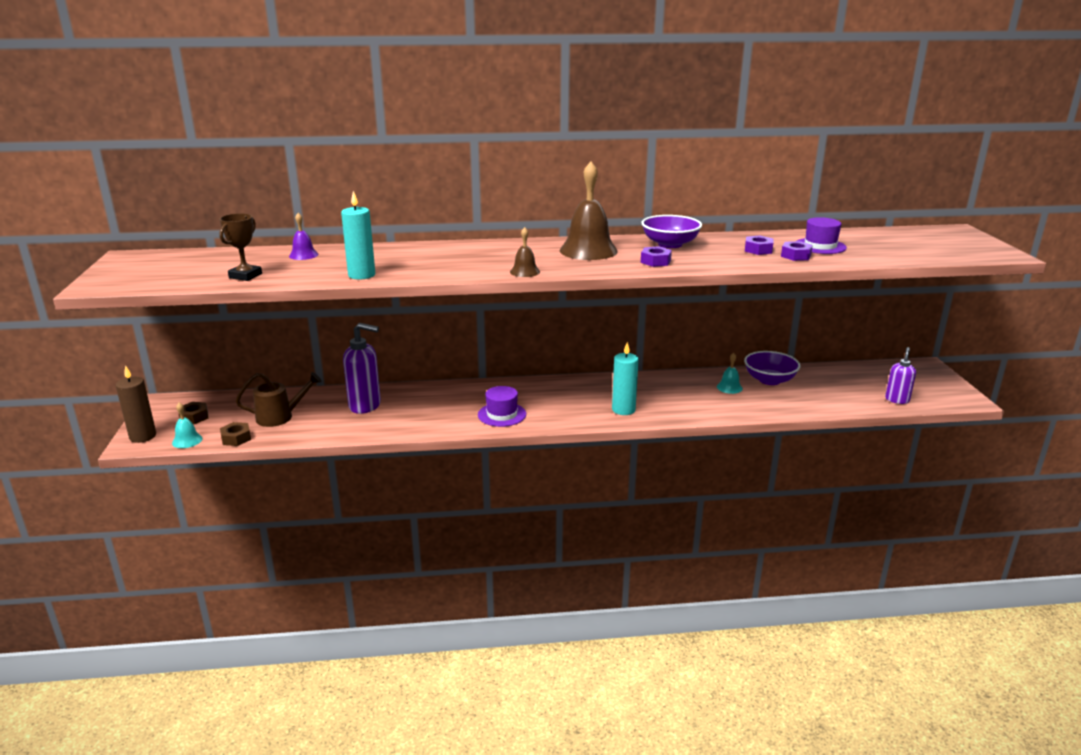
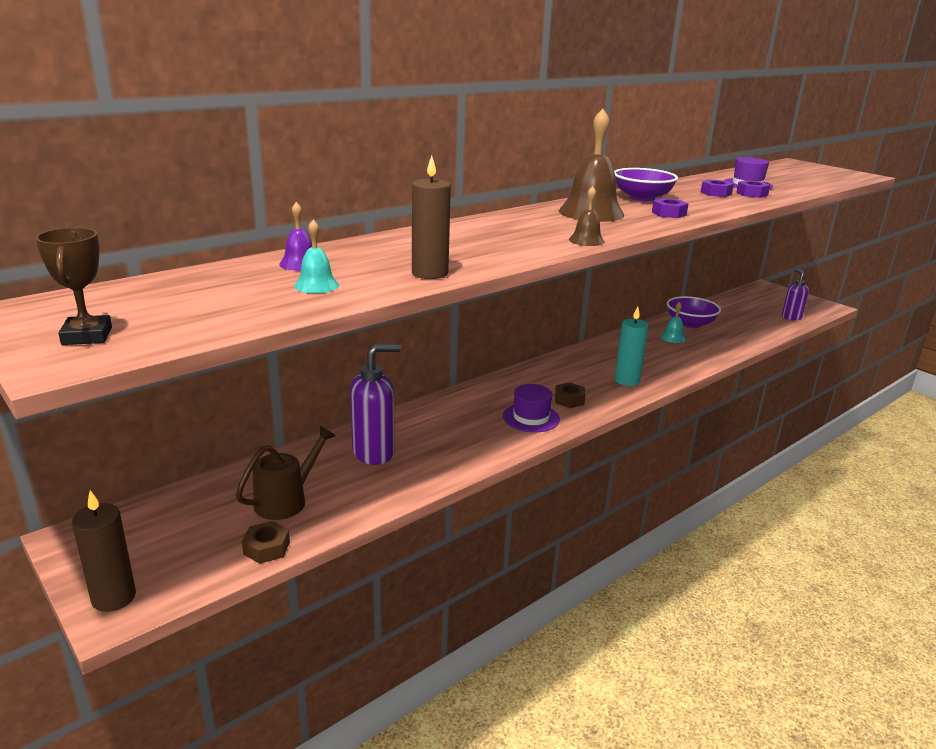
camera: 35 degrees left, 0 degrees up
turquoise bell [172,403,203,448] -> turquoise bell moved to [294,220,339,293]
brown nut [179,402,208,424] -> brown nut moved to [555,382,585,408]
brown trophy [219,213,262,281] -> brown trophy moved to [35,228,112,345]
turquoise candle [341,191,375,280] -> brown candle [412,156,451,279]

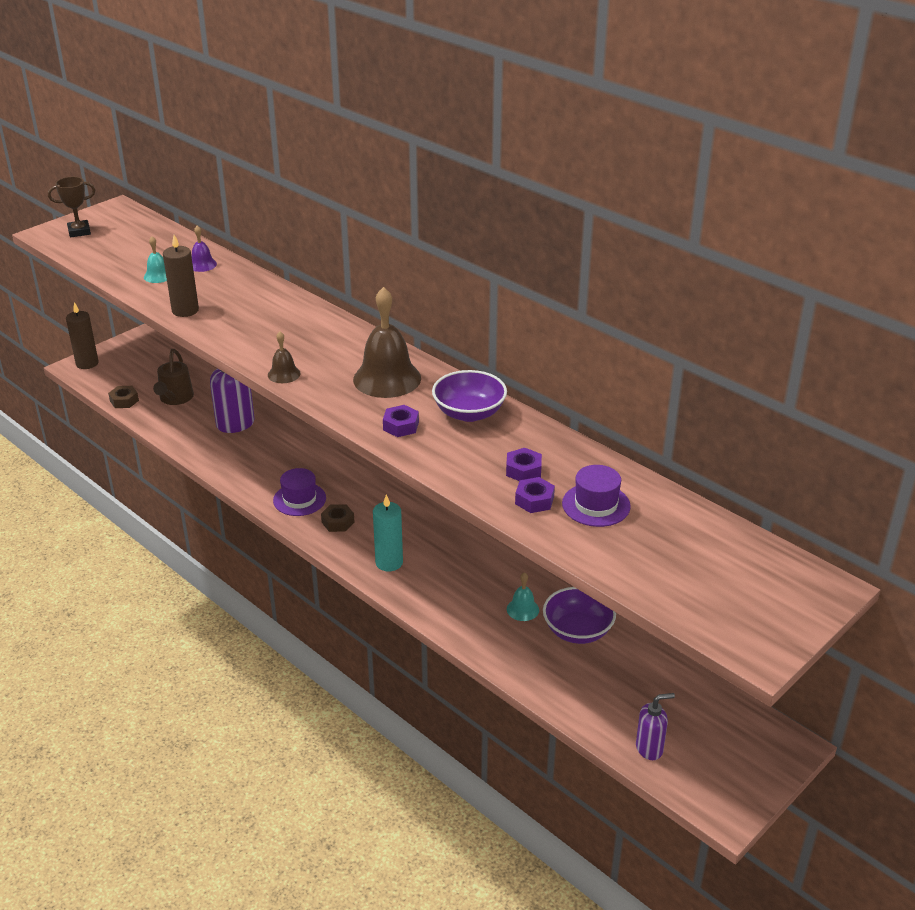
camera: 85 degrees right, 10 degrees up
brown watering can [236,426,336,520] -> brown watering can turned 60 degrees clockwise [153,349,194,405]

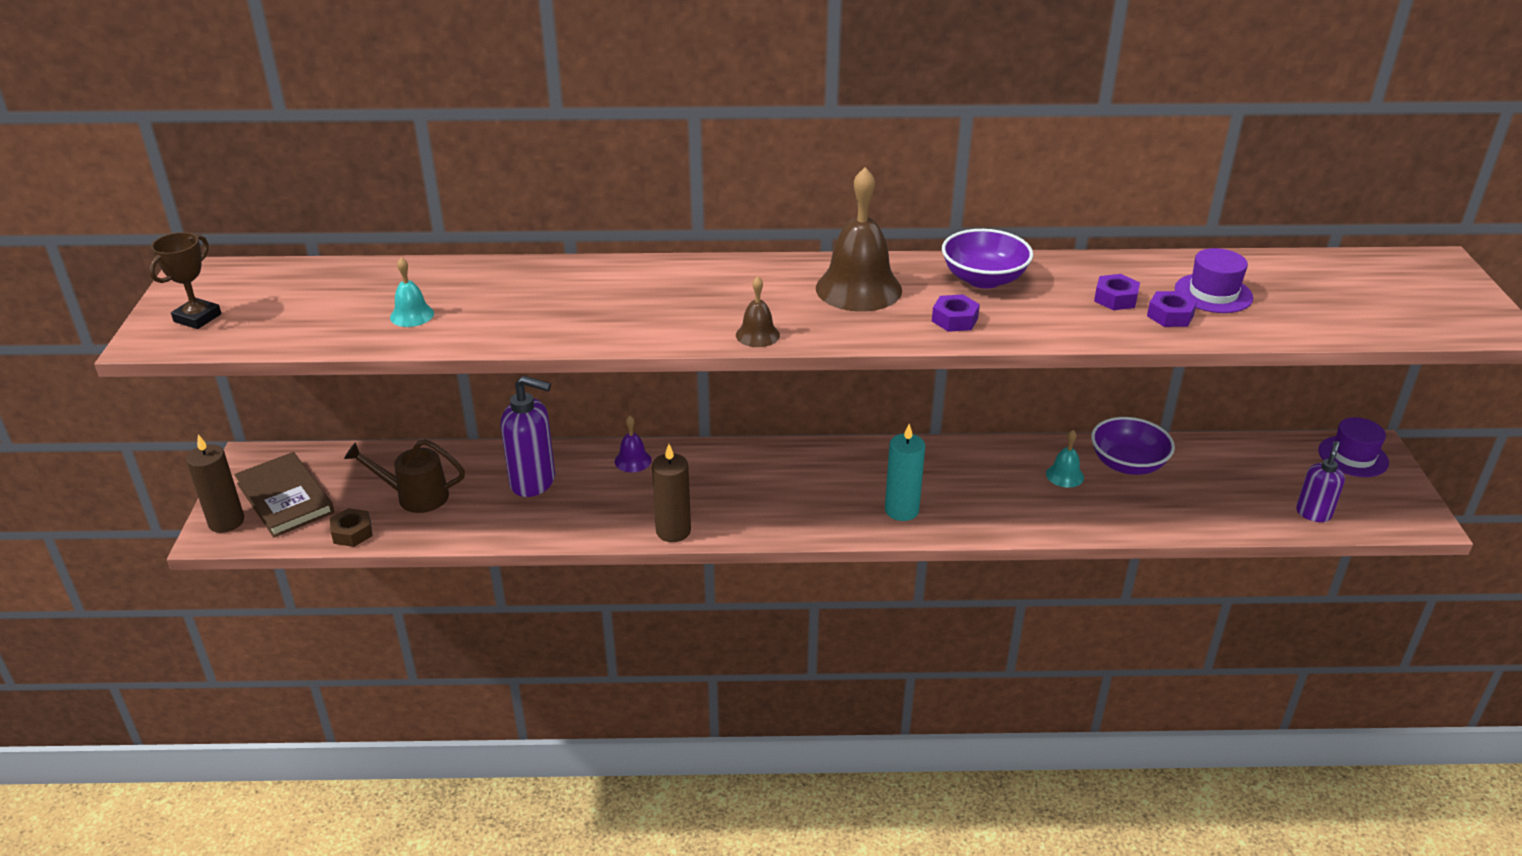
camera: 45 degrees left, 0 degrees up
brown watering can [153,349,194,405] -> brown watering can turned 135 degrees clockwise [344,439,465,513]
brown candle [163,235,199,317] -> brown candle moved to [652,444,691,542]
purple bell [192,226,217,272] -> purple bell moved to [615,415,652,472]
purple hat [273,468,326,516] -> purple hat moved to [1318,417,1389,477]
brown nut [321,504,354,532] -> none
none -> brown book [234,452,334,538]

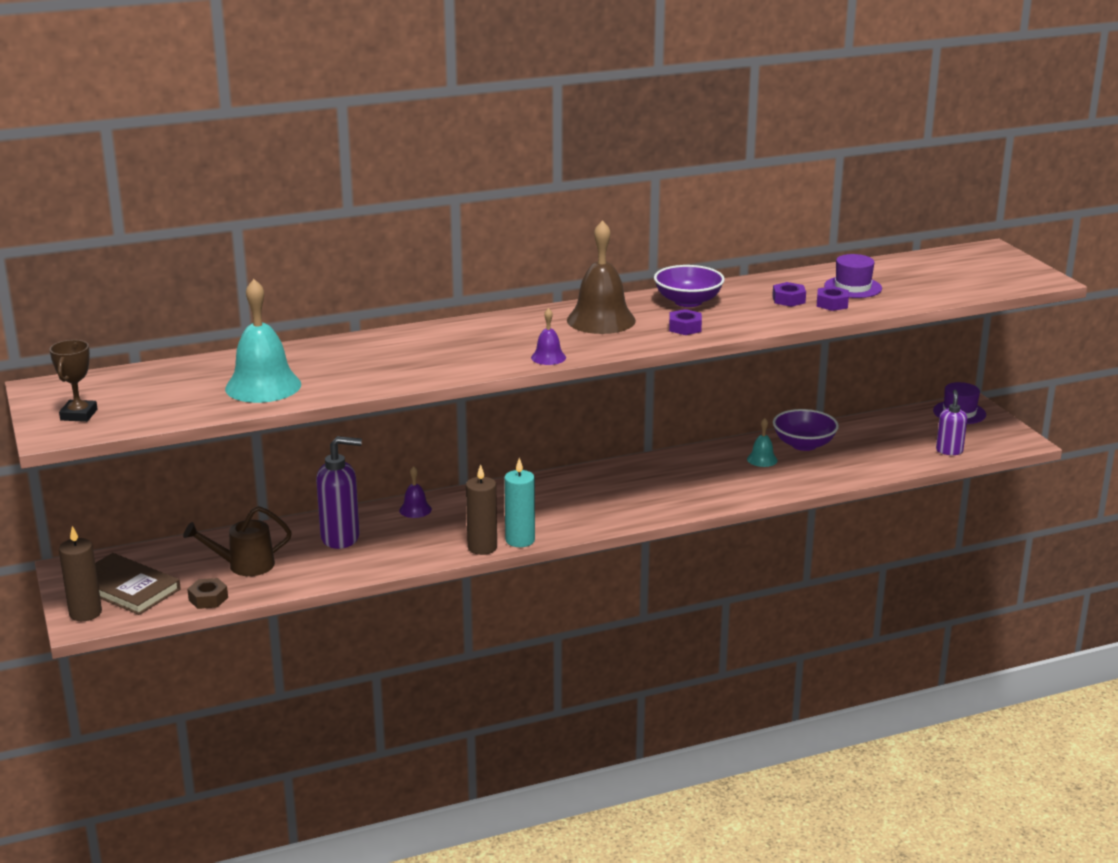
camera: 20 degrees left, 10 degrees down
turquoise bell [390,257,434,327] -> turquoise bell [225,279,301,403], size x2.07
brown bell [736,276,780,347] -> purple bell [531,308,566,365]
turquoise candle [885,424,925,521] -> turquoise candle moved to [504,458,535,547]

